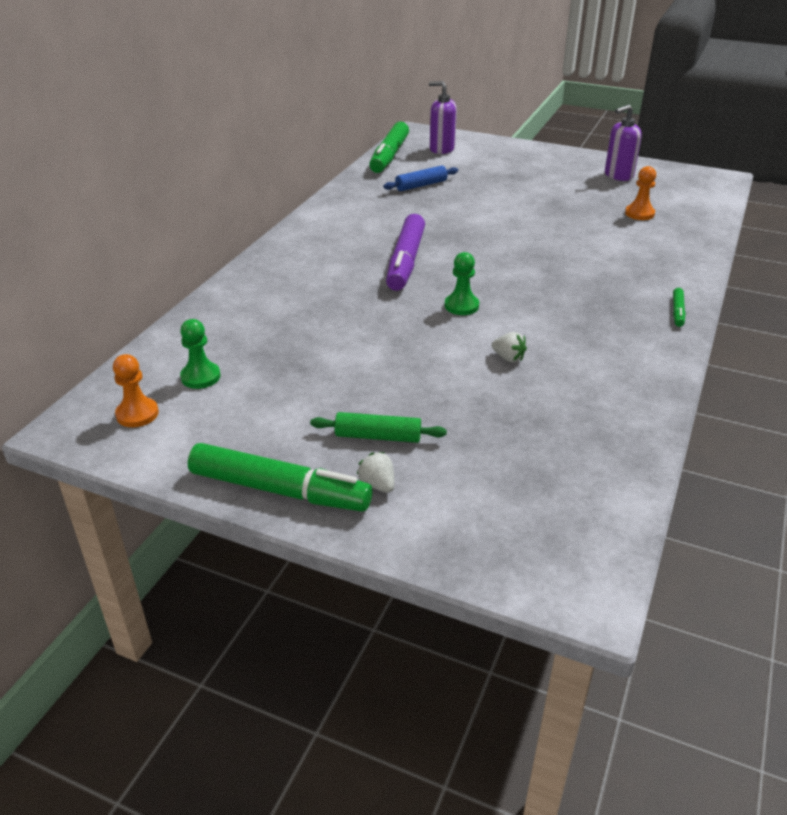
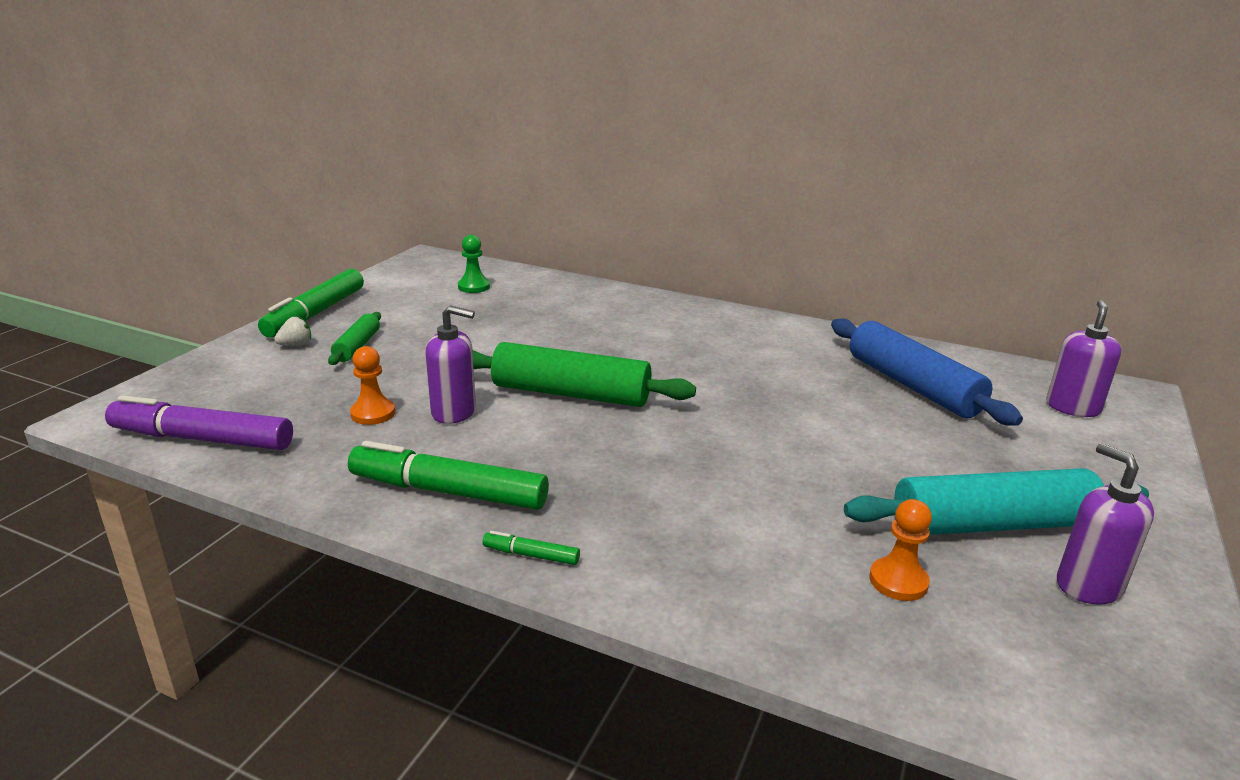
camera: 90 degrees right, 10 degrees down
orange pawn [113,354,159,427] -> orange pawn moved to [350,346,395,425]
green marker [369,122,409,173] -> green marker moved to [348,441,549,510]
blue rolling pin [383,166,458,191] -> blue rolling pin [831,318,1023,425], size x1.92
purple marker [386,214,425,291] -> purple marker moved to [105,395,293,450]
green pawn [445,252,479,315] -> green rolling pin [472,342,696,407]
white strawberry [492,332,527,362] -> purple soap dispenser [425,305,476,424]
none -> turquoise rolling pin [844,468,1149,535]

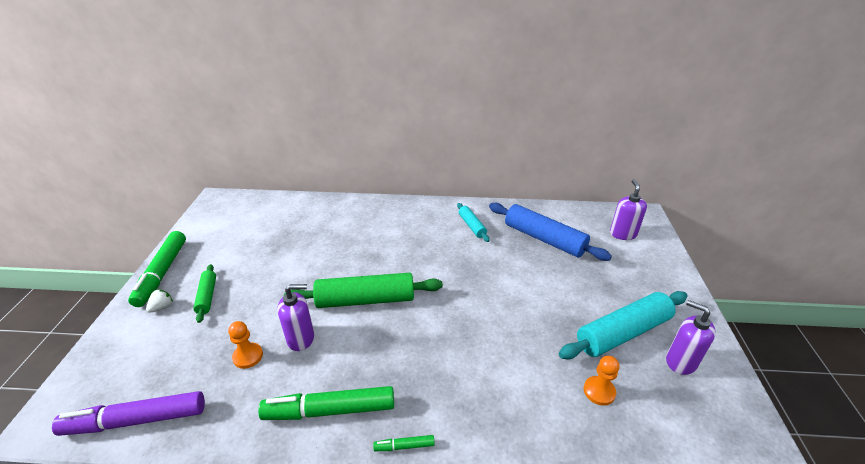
camera: 20 degrees left, 10 degrees up
green pawn [458,235,490,293] -> none
none -> turquoise rolling pin [457,203,490,242]

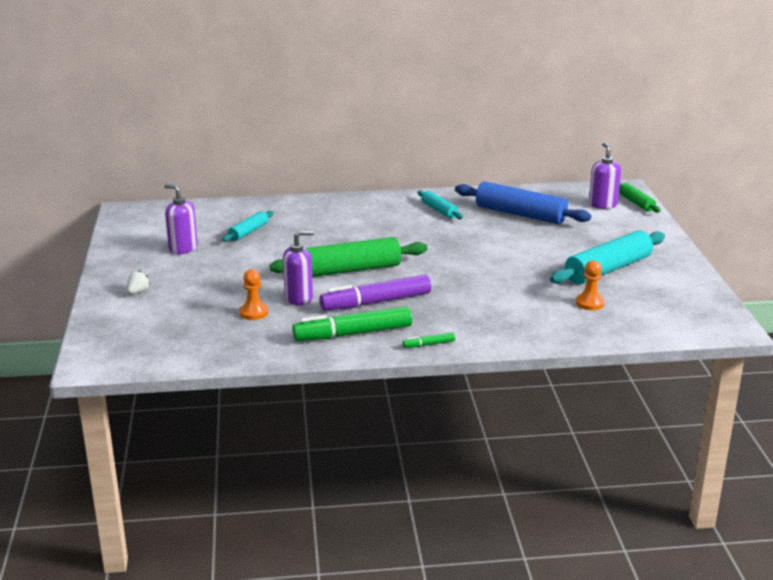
camera: 10 degrees left, 10 degrees down
purple marker [52,391,205,436] -> purple marker moved to [319,275,431,311]
green marker [128,231,186,307] -> none
green rolling pin [193,264,216,323] -> green rolling pin moved to [619,183,661,213]
purple soap dispenser [666,300,716,375] -> purple soap dispenser moved to [164,184,198,254]
none -> turquoise rolling pin [222,211,274,242]

